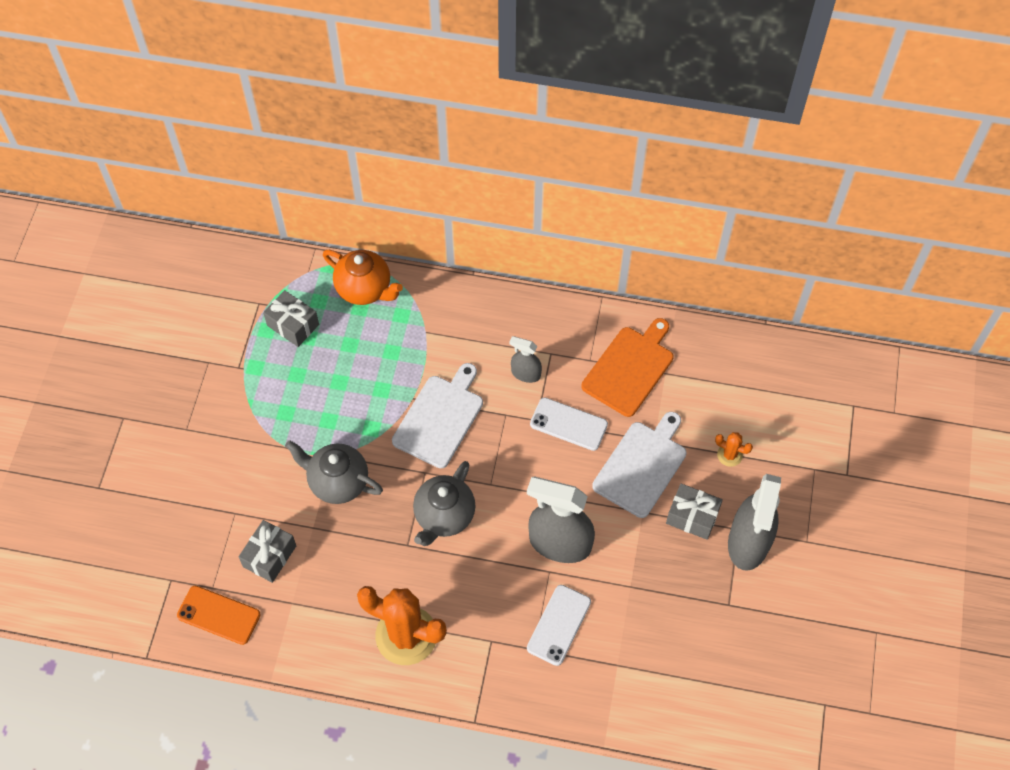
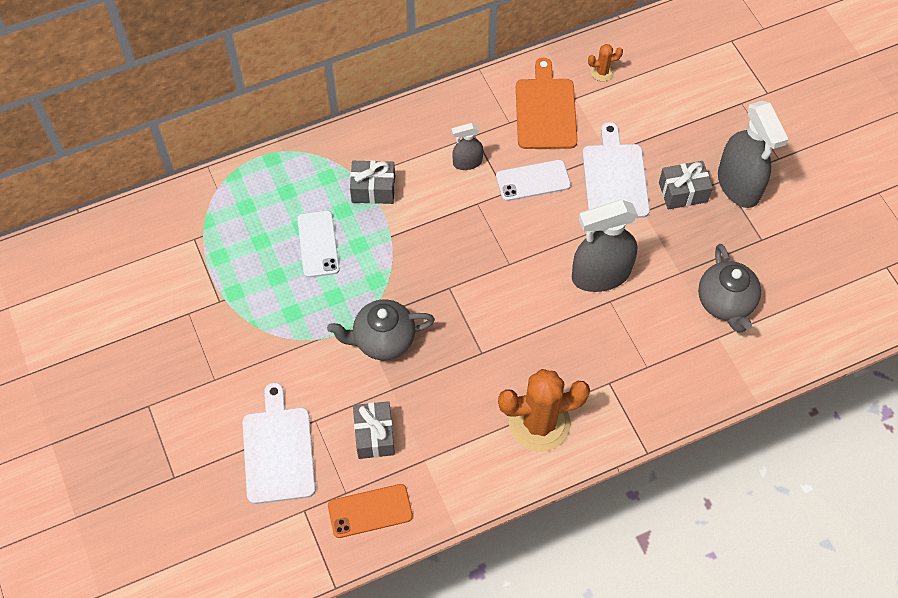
camera: 35 degrees left, 0 degrees up
grey gift [263,290,319,347] -> grey gift moved to [350,160,395,204]
orange teapot [323,250,403,305] -> none
white cutting board [392,363,483,468] -> white cutting board moved to [243,383,316,504]
grey teapot [413,461,476,546] -> grey teapot moved to [698,244,761,333]
white phone [527,585,591,666] -> white phone moved to [297,210,340,278]
orange cactus [715,432,753,467] -> orange cactus moved to [588,44,623,81]

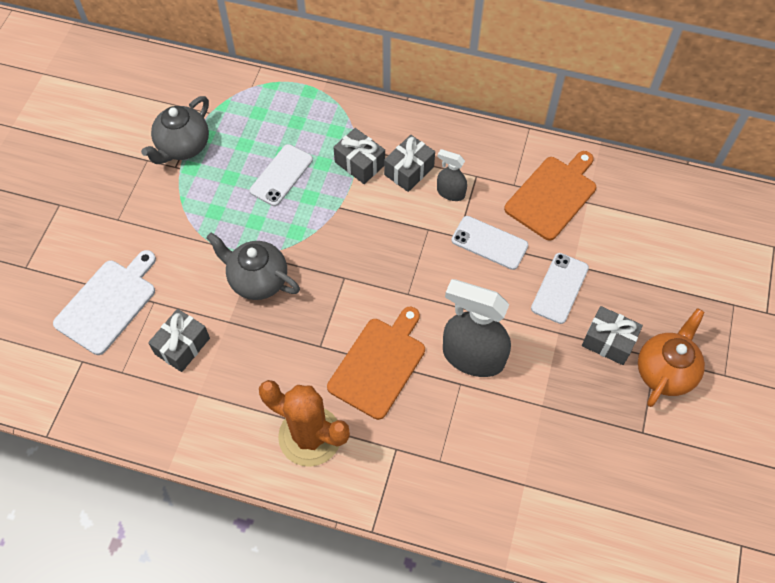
camera: 40 degrees right, 0 degrees up
orange phone [328,484,413,538] -> none
white cutting board [582,122,650,218] -> white phone [531,253,589,324]
orange cactus [588,44,623,81] -> none
grey teapot [698,244,761,333] -> grey teapot moved to [141,96,209,164]
grey spray bottle [718,101,788,208] -> orange teapot [638,308,705,407]
none -> orange cutting board [327,307,425,420]
none -> grey gift [384,135,435,192]

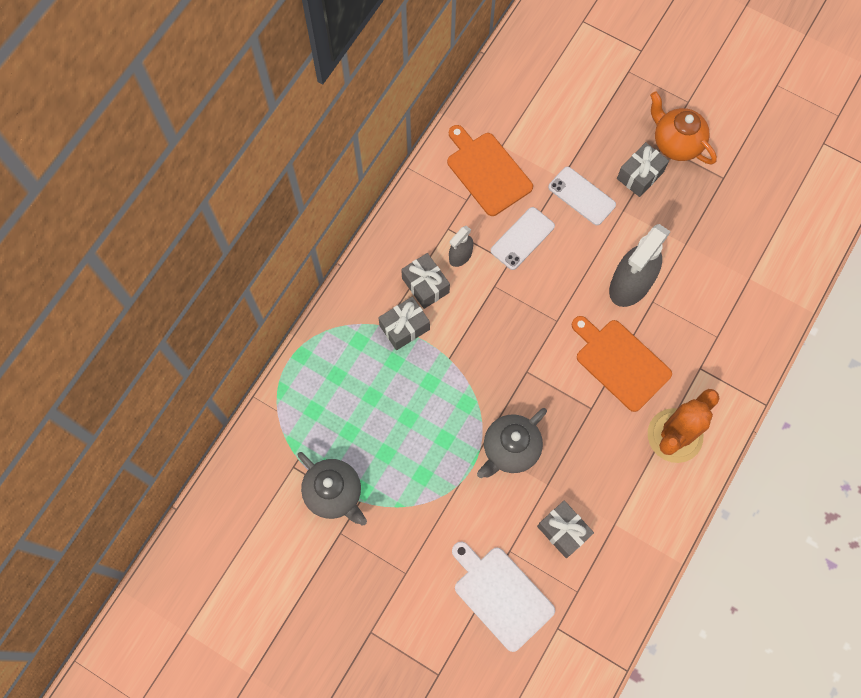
camera: 75 degrees left, 10 degrees up
white phone [249,144,313,206] -> none

